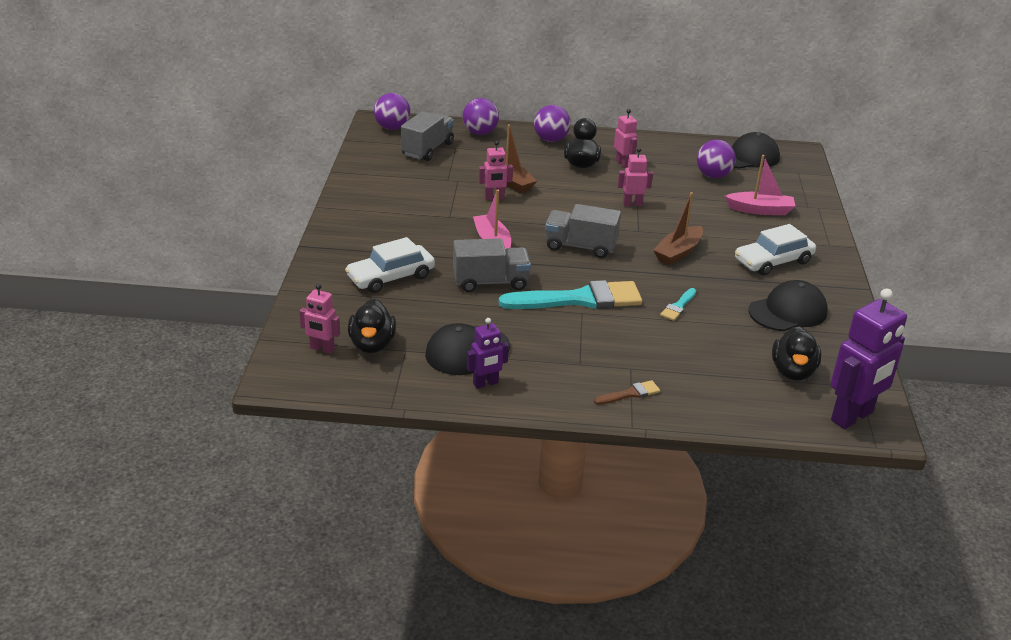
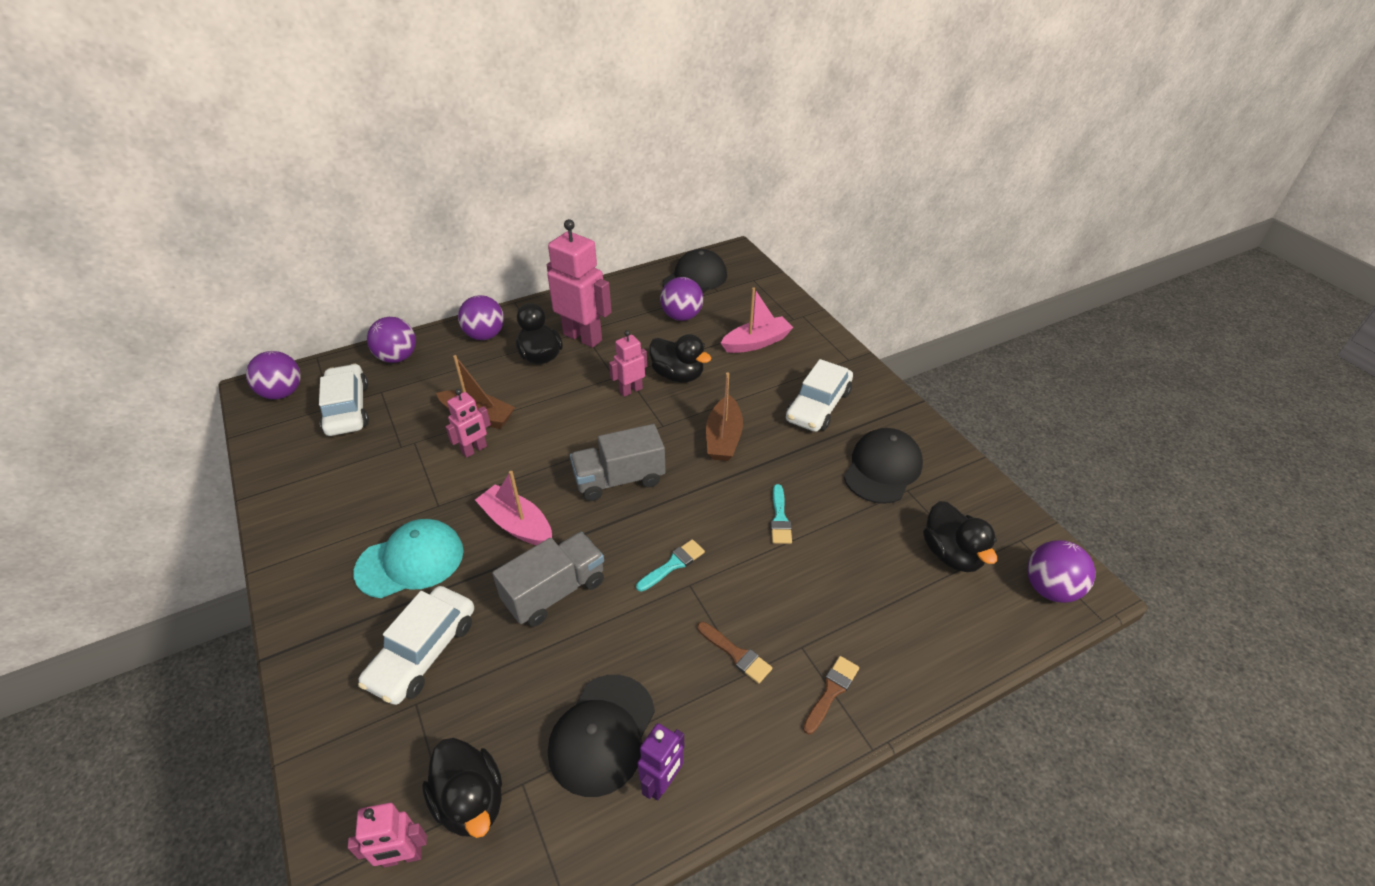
camera: 30 degrees left, 10 degrees up
grey truck [401,111,454,161] -> white car [319,364,369,436]
turquoise brush [499,280,642,309] -> turquoise brush [636,539,705,592], size x0.44
pink robot [614,109,637,168] -> pink robot [547,219,612,348], size x1.88
purple robot [831,288,907,429] -> purple ball [1027,540,1095,603]
none -> turquoise cap [354,519,464,598]
none -> black duck [649,334,711,382]
none -> brown brush [697,622,772,684]

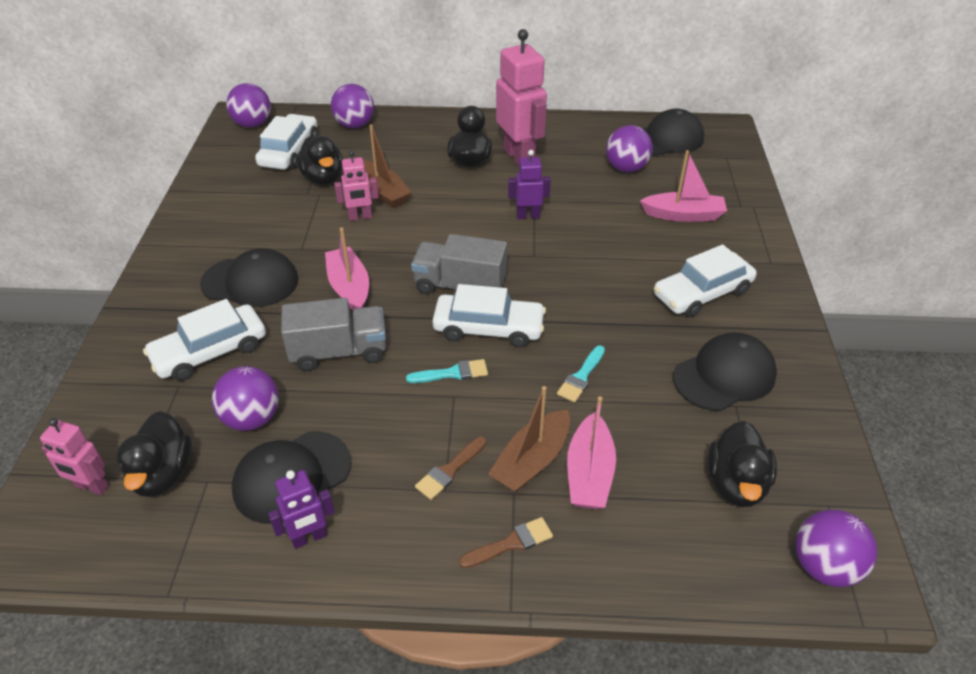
camera: 30 degrees right, 0 degrees up
turquoise cap [354,519,464,598] -> black cap [200,248,299,307]
purple ball [458,295,504,340] -> purple ball moved to [212,366,279,431]
pink robot [609,330,647,397] -> purple robot [508,150,551,219]
black duck [649,334,711,382] -> black duck moved to [296,136,343,185]
brown brush [697,622,772,684] -> brown brush turned 60 degrees clockwise [415,436,487,500]
brown boat [706,372,743,461] -> brown boat moved to [488,386,570,493]
none -> white car [432,284,546,348]
none -> pink boat [567,396,616,509]

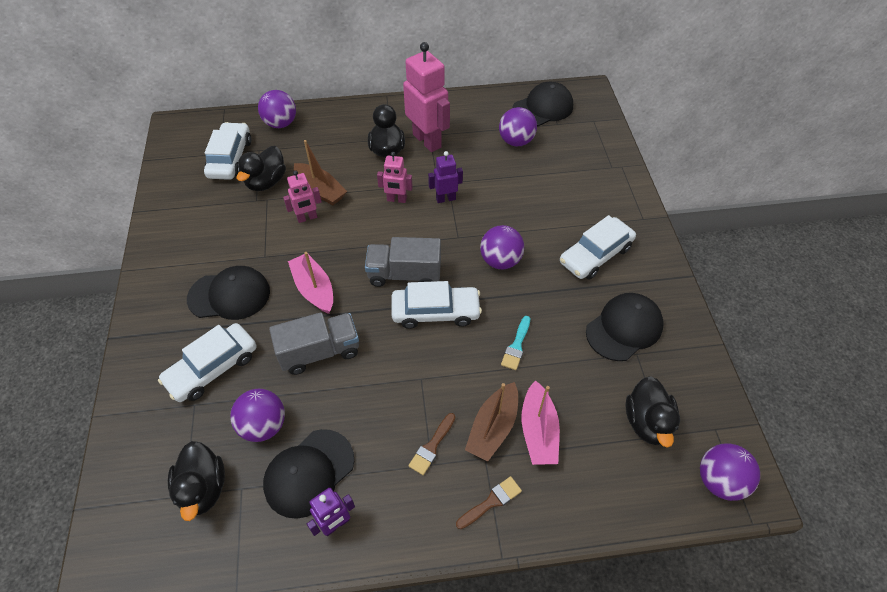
camera: 10 degrees left, 10 degrees up
pink robot [40,418,109,495] -> pink robot moved to [377,152,413,203]
purple ball [226,83,271,128] -> purple ball moved to [480,225,524,269]
black duck [296,136,343,185] -> black duck turned 60 degrees clockwise [237,146,286,191]
turquoise brush [406,359,488,383] -> none
pink boat [640,150,727,222] -> none

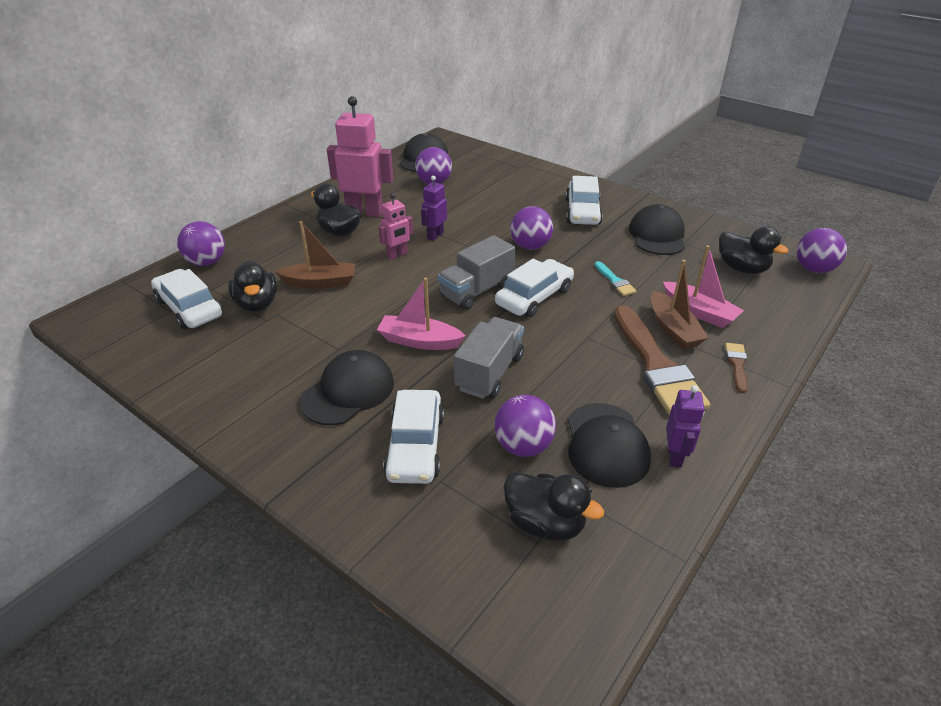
camera: 45 degrees left, 15 degrees down
pink robot [283,170,321,223] -> none
brown brush [408,413,455,475] -> brown brush [614,305,710,415], size x2.28

